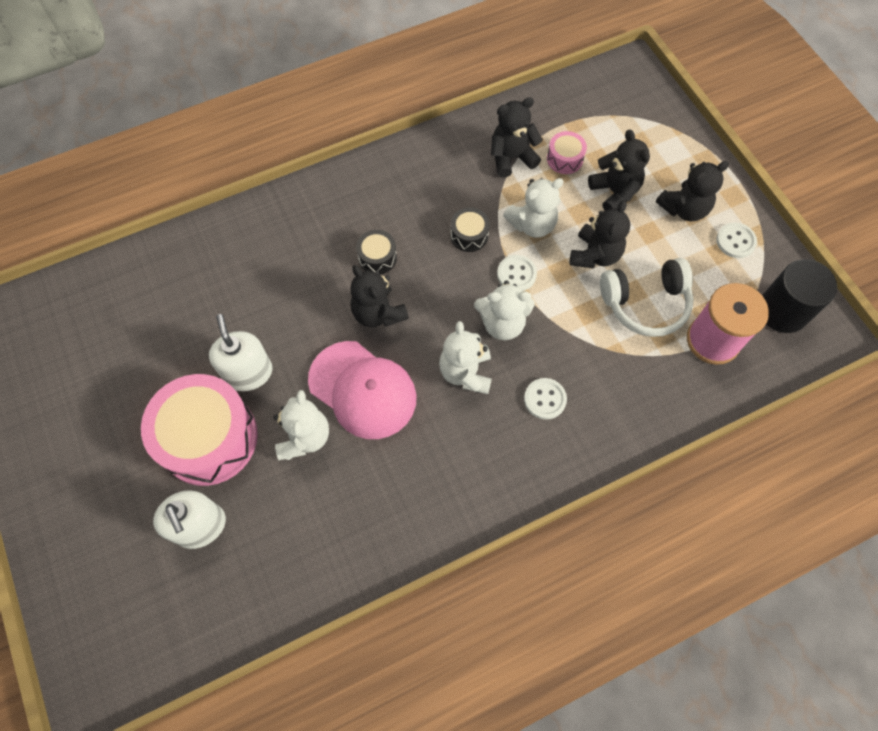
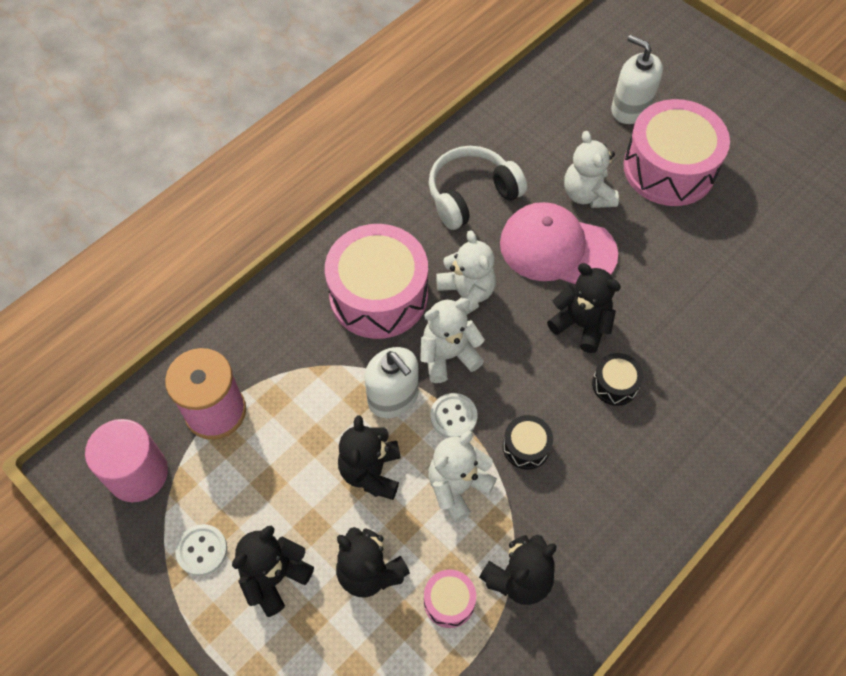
camera: 160 degrees right, 5 degrees down
white soap dispenser [209,314,273,391] -> white soap dispenser moved to [365,347,419,418]
white button [524,378,567,420] -> pink drum [325,224,428,339]
white headphones [600,258,694,337] -> white headphones moved to [429,146,527,230]
black cylinder [762,259,837,333] -> pink cylinder [85,419,168,502]

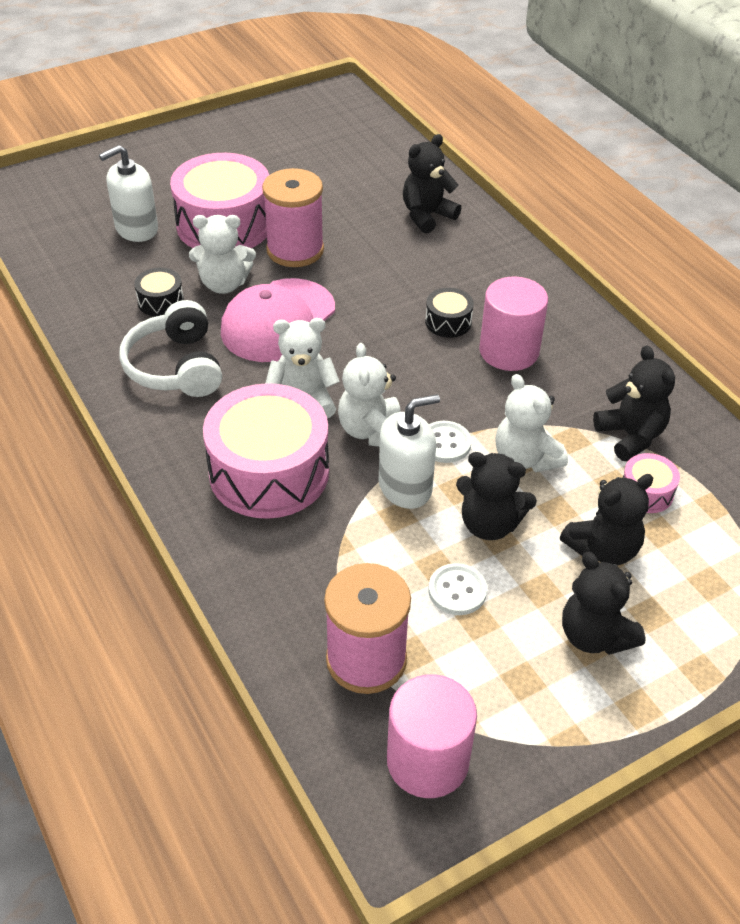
camera: 75 degrees left, 15 degrees down
white button [175,524,227,576] -> white button moved to [428,563,487,615]
black drum [503,415,553,469] -> black drum moved to [134,268,184,317]
black teddy bear [547,263,621,353] -> black teddy bear moved to [403,134,462,234]
none -> pink spool [262,168,324,267]
none -> pink cylinder [479,276,548,371]

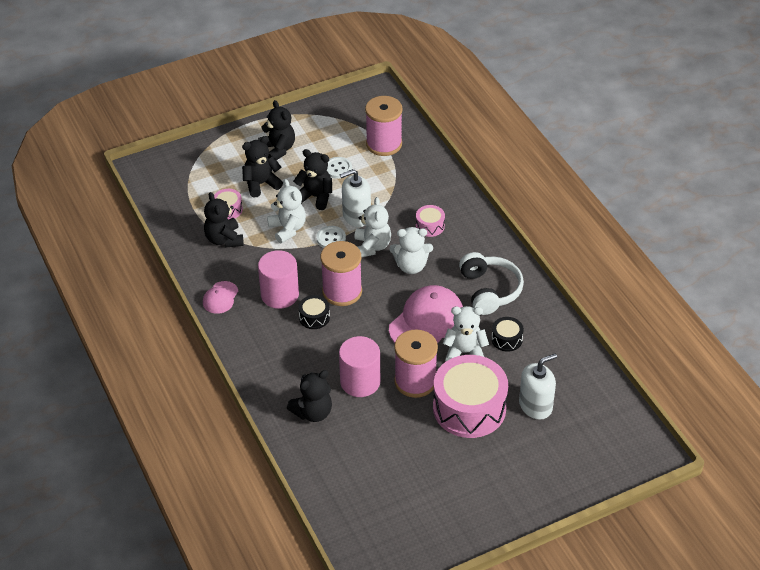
camera: 175 degrees left, 0 degrees up
pink drum [203,383,329,519] -> pink drum [416,205,445,237], size x0.44
pink cylinder [387,674,477,798] -> pink cylinder moved to [339,336,380,397]
none -> pink cap [203,281,238,314]
none -> pink spool [320,241,362,306]

